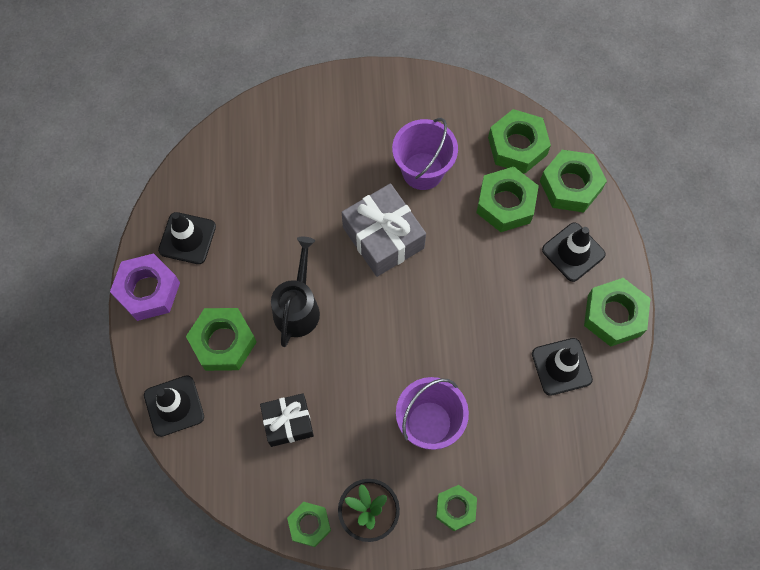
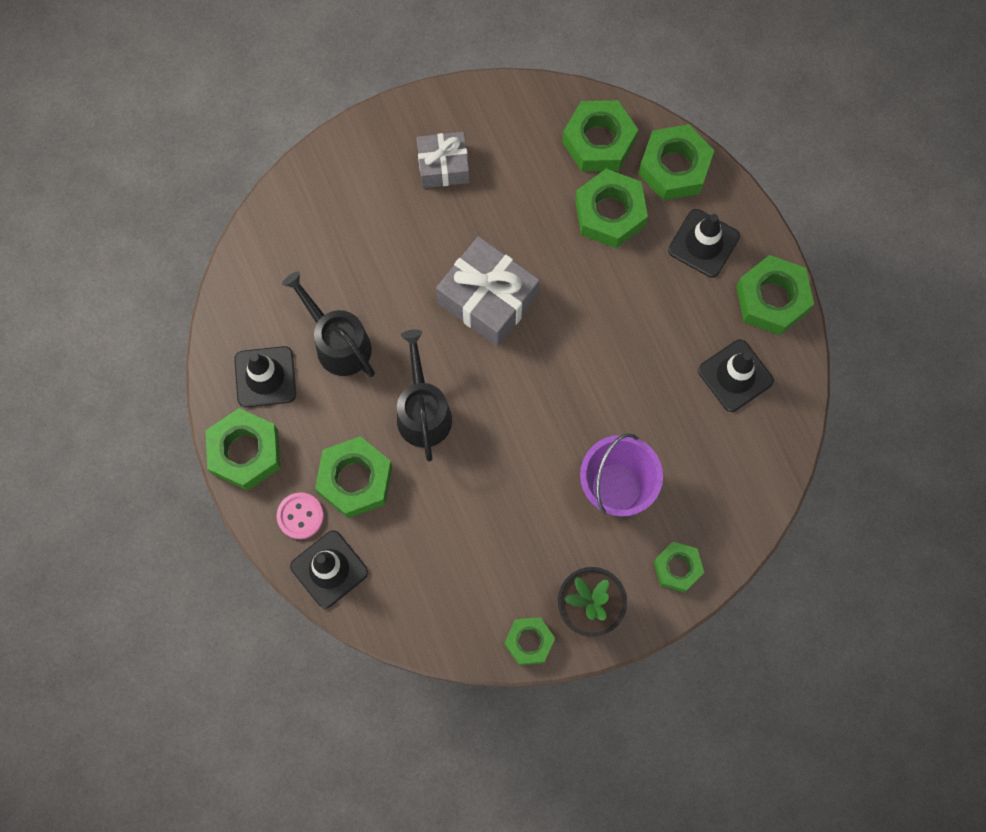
camera: 20 degrees left, 5 degrees up
purple nut [110,253,180,321] -> green nut [206,408,280,491]
black gift [260,393,314,447] -> none
purple bucket [392,118,458,190] -> none
none -> pink button [276,492,324,539]
none -> black watering can [282,271,375,377]
none -> grey gift [416,132,470,188]

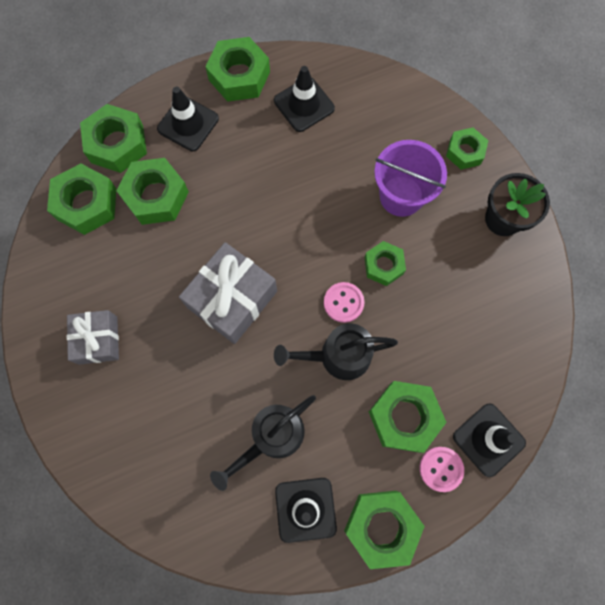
camera: 90 degrees left, 0 degrees up
green nut [504,617,555,665] -> green nut moved to [365,241,406,286]
none -> pink button [324,282,365,323]

